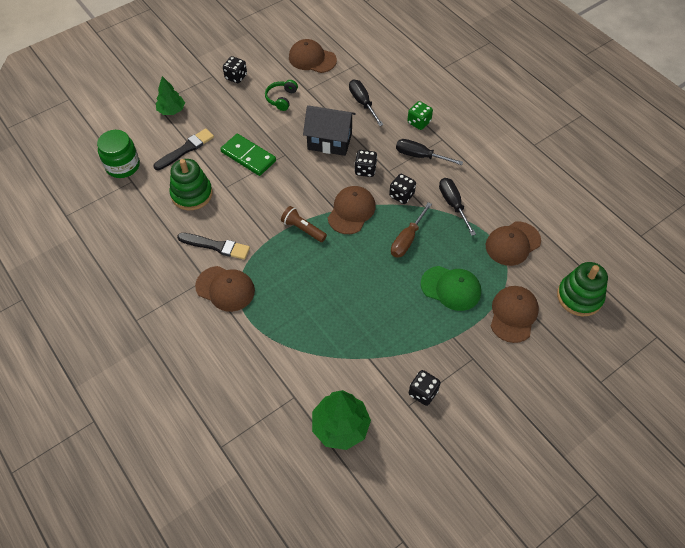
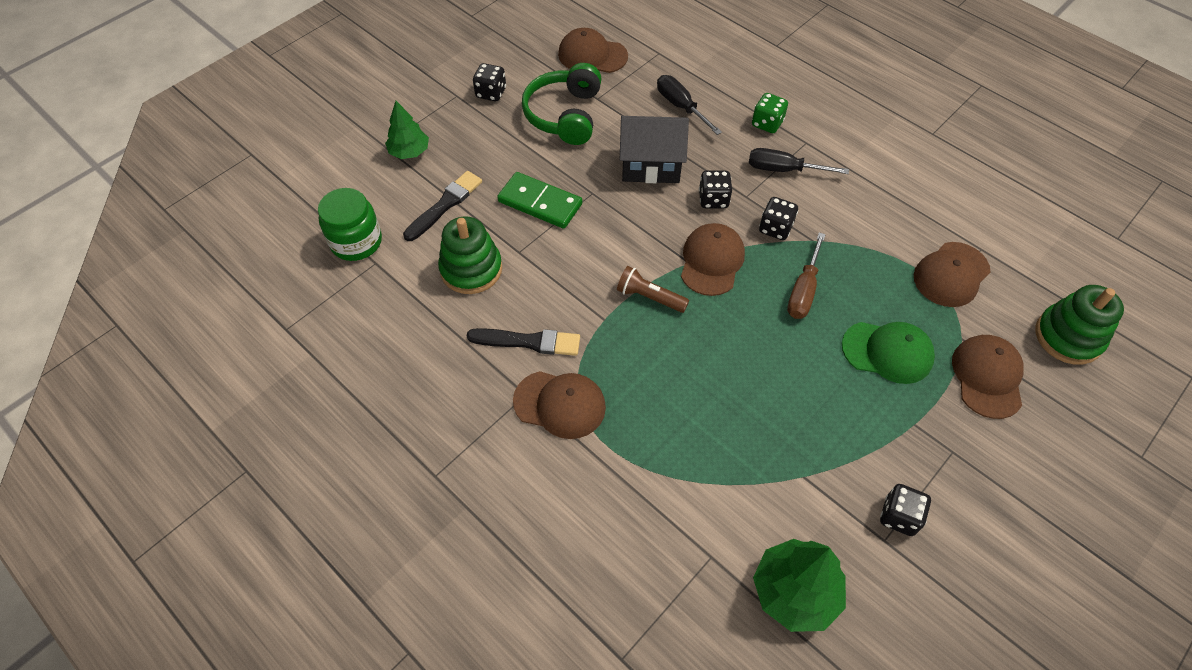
camera: 10 degrees left, 0 degrees up
green headphones [265,80,298,111] -> green headphones [522,63,601,145], size x1.78
black screwdriver [439,178,476,236] -> none

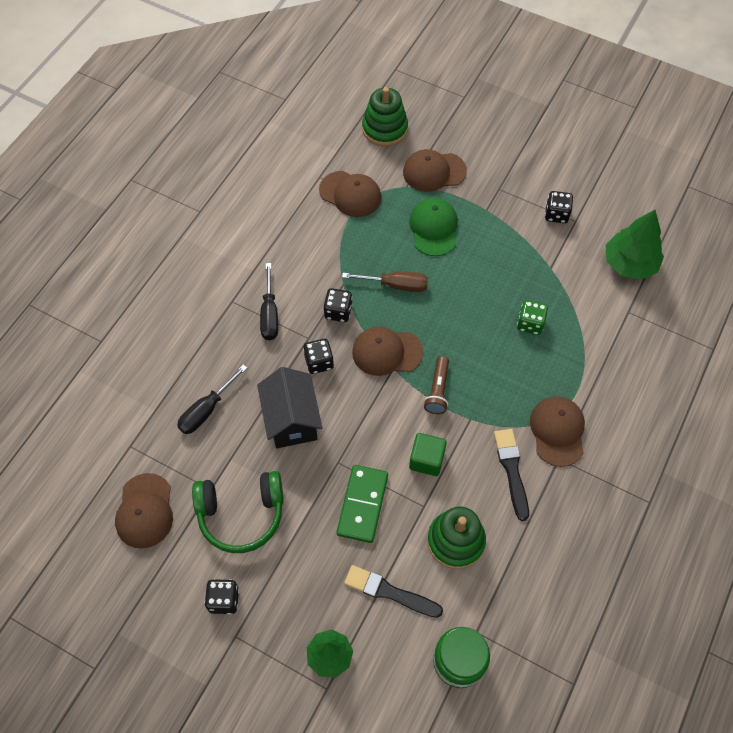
camera: 105 degrees left, 5 degrees up
green dice [752,93,788,133] -> green dice moved to [517,300,548,335]
none -> green cube [409,433,447,476]

